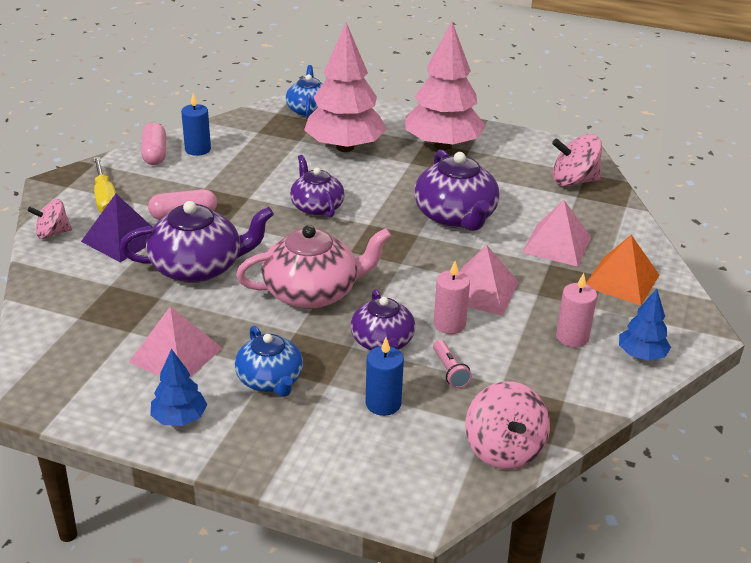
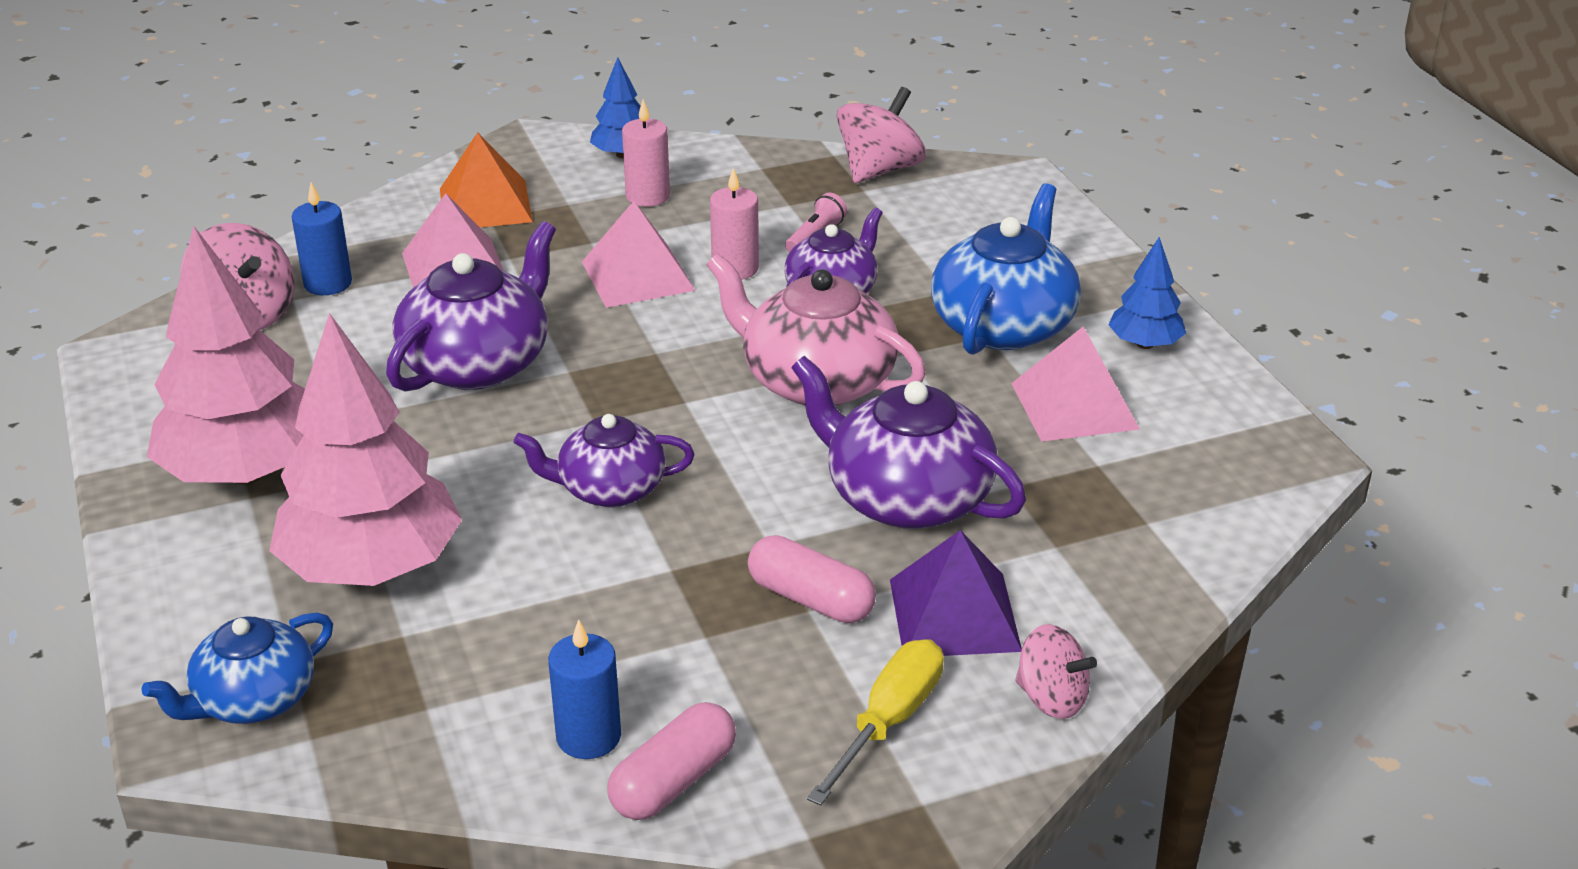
camera: 130 degrees left, 0 degrees up
blue teapot [235,326,303,397] -> blue teapot [931,183,1081,355], size x1.55
purple teapot [290,155,345,218] -> purple teapot turned 60 degrees clockwise [514,414,694,507]
blue candle [366,338,404,416] -> blue candle moved to [292,182,352,295]

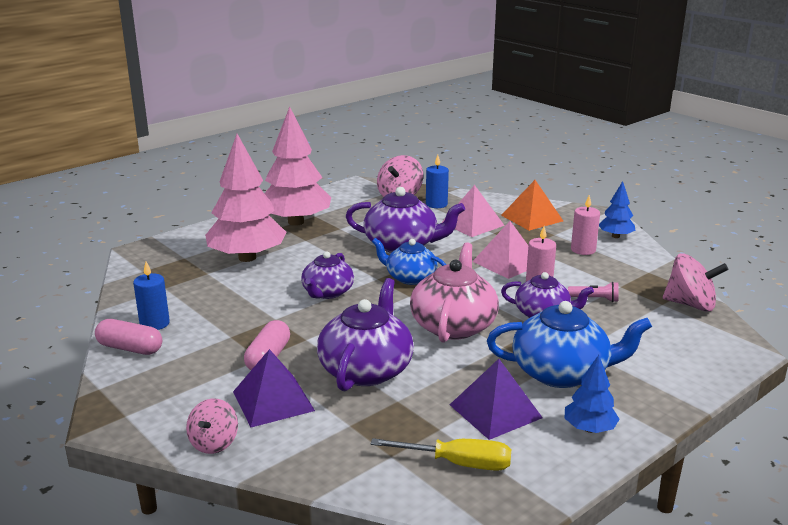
camera: 70 degrees right, 10 degrees down
blue teapot [141,613,333,724] -> blue teapot moved to [372,238,446,285]
purple teapot [514,414,694,507] -> purple teapot turned 135 degrees counterclockwise [301,252,354,299]
yellow screwdriver [807,639,944,806] -> yellow screwdriver moved to [371,438,511,471]
pink pyramid [1011,327,1140,442] -> purple pyramid [450,359,543,440]

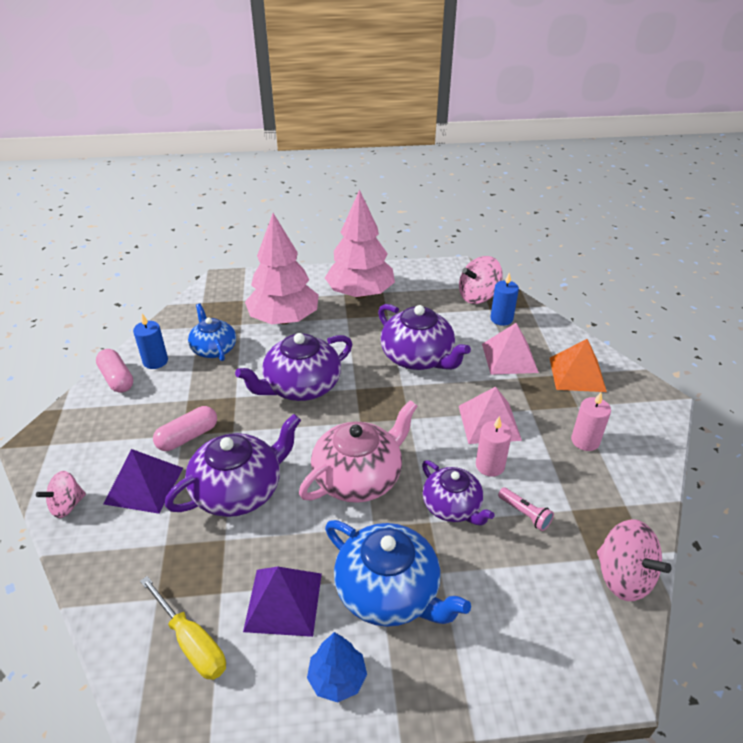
camera: 35 degrees right, 15 degrees up
purple teapot [301,252,354,299] -> purple teapot [235,333,352,401], size x1.55
blue teapot [372,238,446,285] -> blue teapot moved to [188,304,236,361]
blue tree [599,181,636,238] -> none

